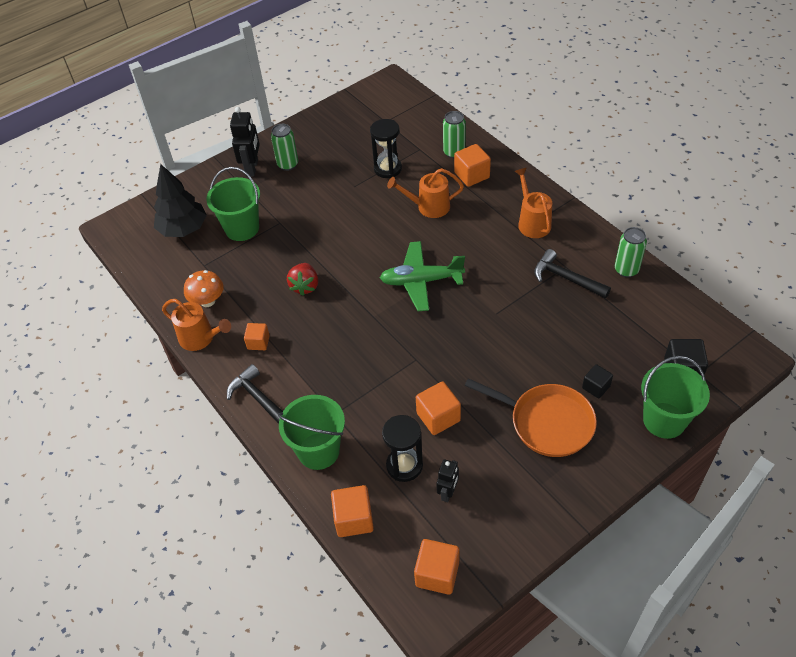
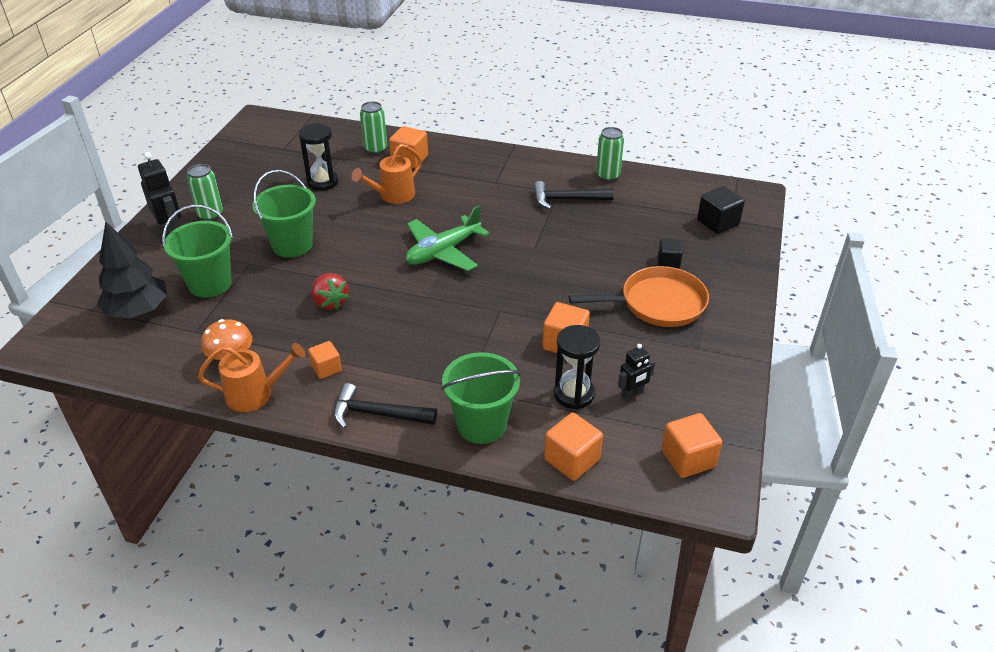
camera: 40 degrees left, 10 degrees down
black robot [436,459,459,502] -> black robot turned 75 degrees clockwise [618,344,655,400]
orange watering can [515,168,552,238] -> none
green bucket [641,356,710,439] -> green bucket moved to [252,170,316,258]

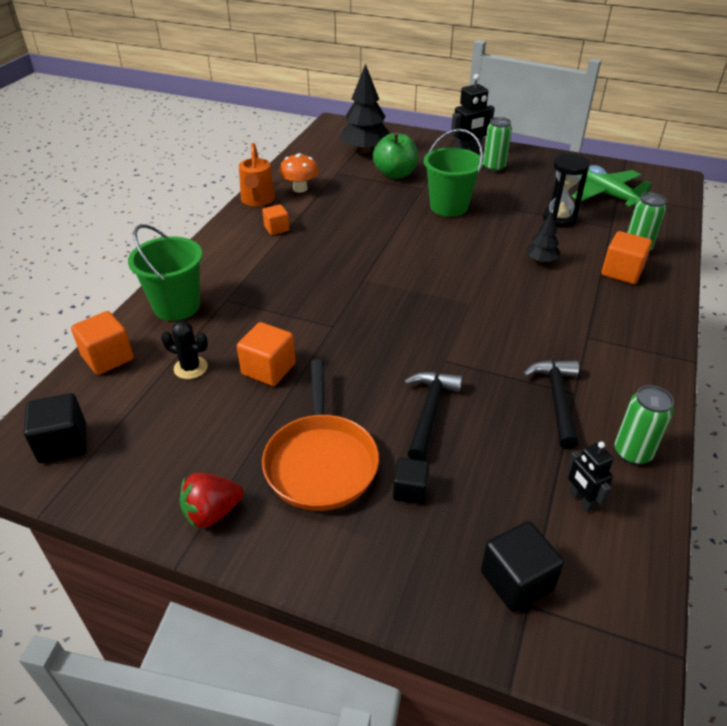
camera: 95 degrees right, 0 degrees up
green bucket [162,205,233,298] -> green apple [373,132,418,179]
red strawberry [312,273,349,310] -> red strawberry moved to [180,473,244,528]
black hammer [334,383,437,429] -> black hammer moved to [404,372,463,461]
orange watering can [352,144,422,204] -> black tree [526,212,560,263]
green plane [406,205,490,271] -> green plane moved to [572,165,652,210]
black hourglass [554,325,600,409] -> black cactus [161,321,208,379]
black robot [618,344,655,400] -> black robot moved to [567,442,614,512]
orange cube [661,413,722,478] -> black cube [24,393,86,463]

